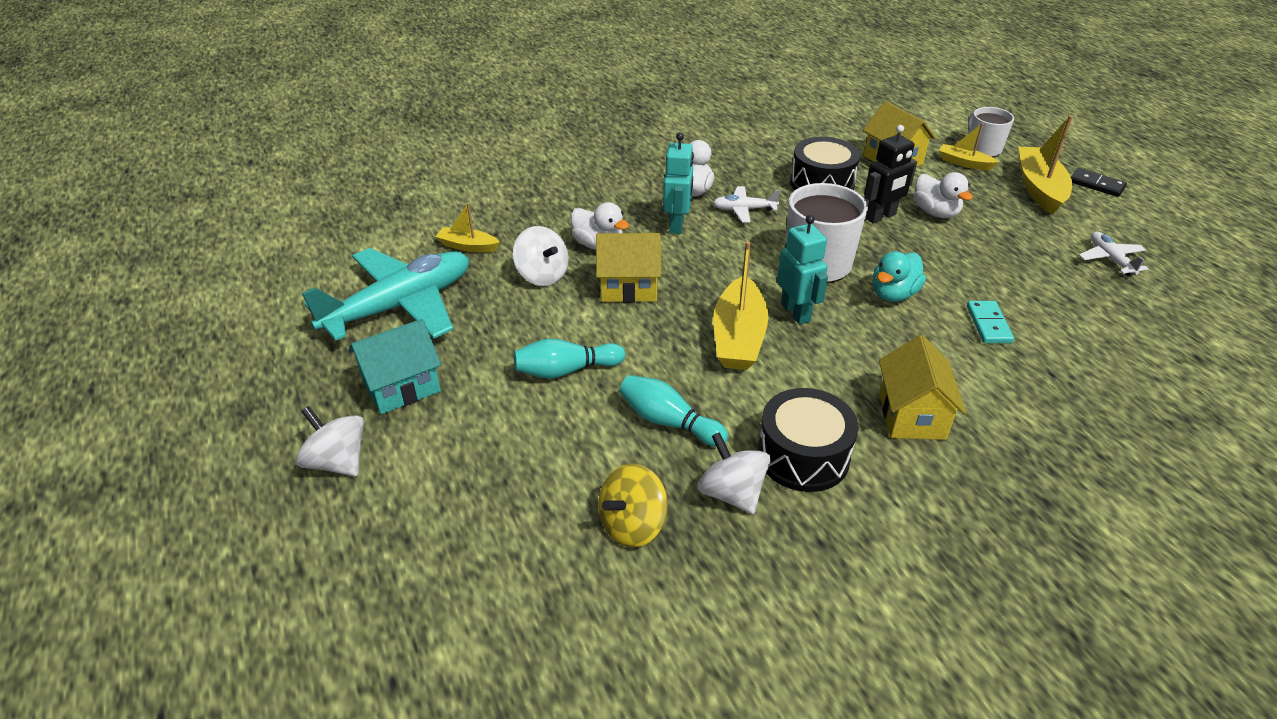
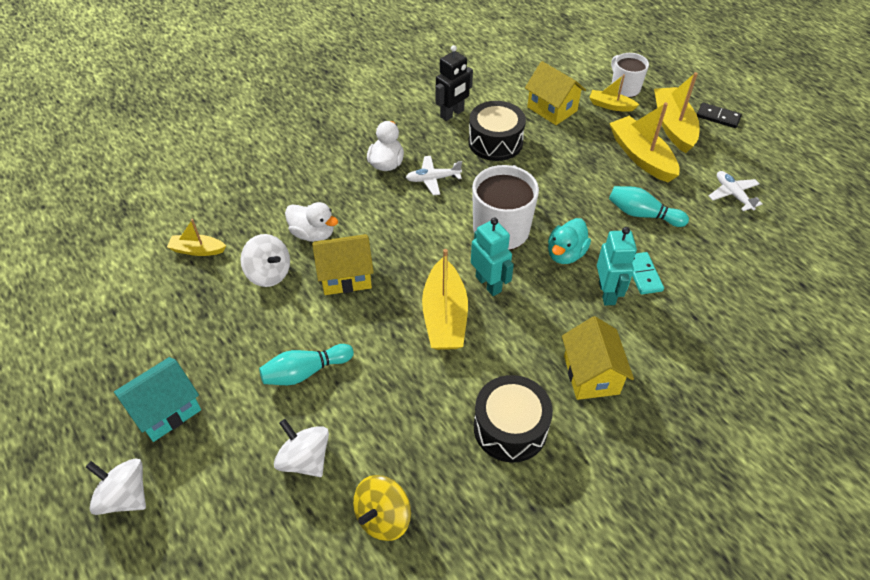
camera: 10 degrees left, 10 degrees up
turquoise plane [302,248,469,341] -> none
turquoise bowling pin [619,375,728,447] -> turquoise bowling pin moved to [609,186,689,227]
turquoise robot [663,133,694,234] -> turquoise robot moved to [597,227,637,305]
white spinning top [698,432,770,514] -> white spinning top moved to [274,419,329,477]
black robot [864,125,917,224] -> black robot moved to [435,45,473,121]
white duck [914,172,973,218] -> none
none -> yellow boat [609,102,680,182]

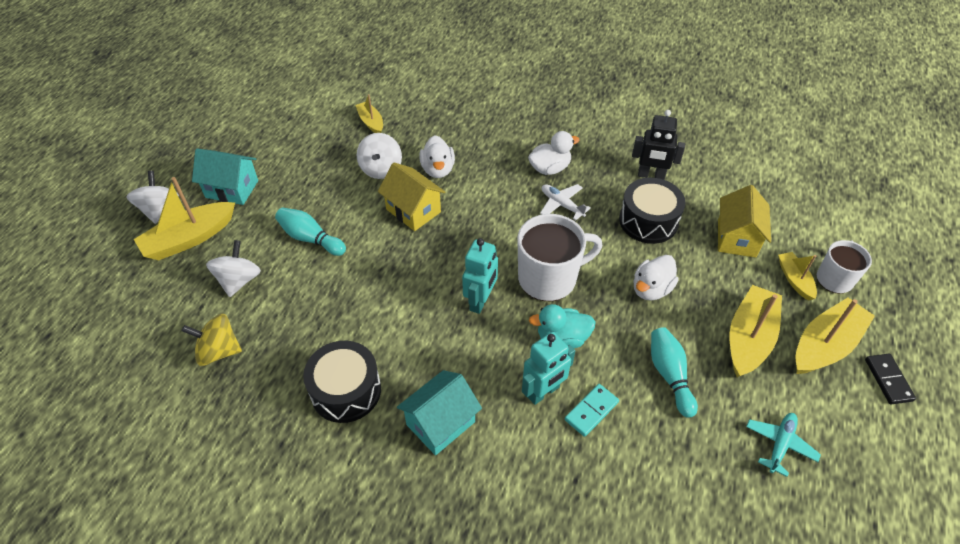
camera: 55 degrees right, 0 degrees up
yellow boat [422,249,468,350] -> yellow boat moved to [134,177,235,260]
yellow house [562,316,634,400] -> turquoise house [397,370,482,455]
white plane [709,171,763,211] -> turquoise plane [746,413,821,477]
none -> white duck [633,255,679,300]

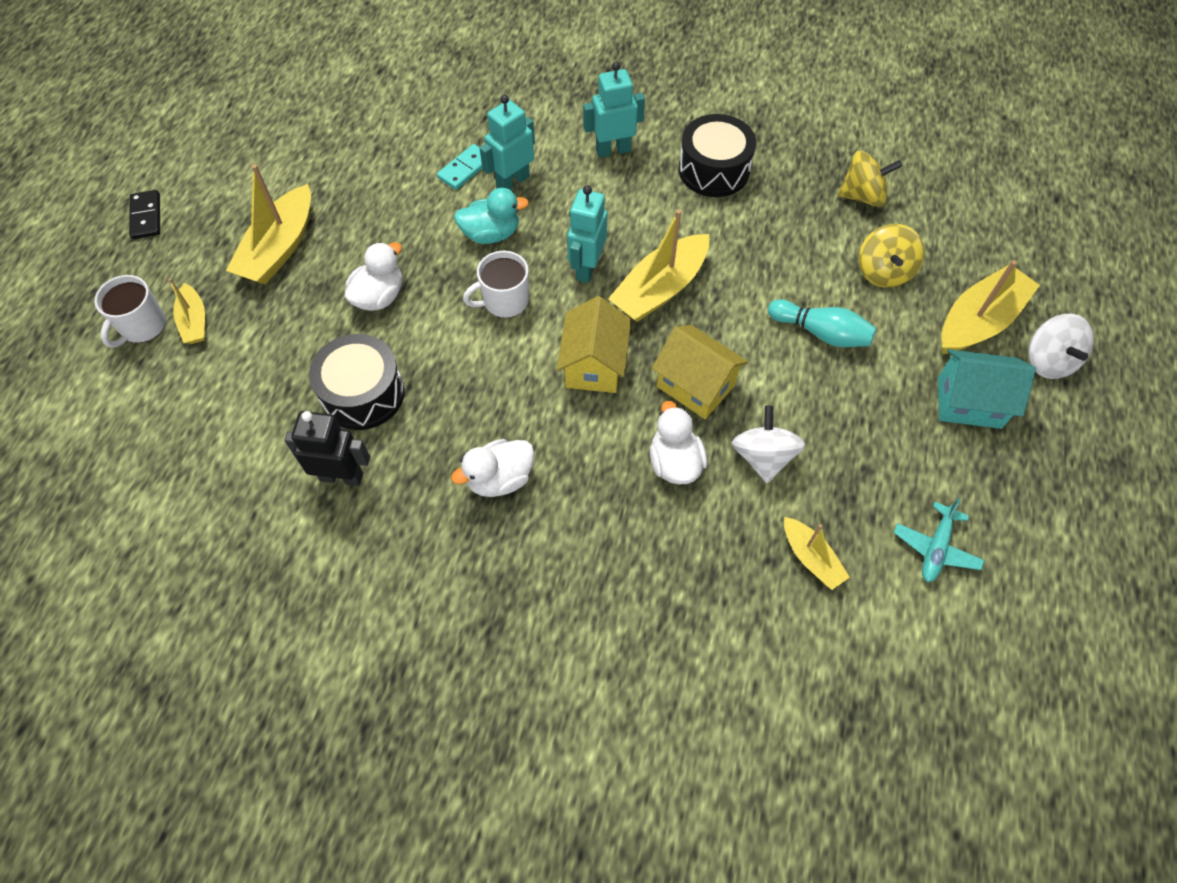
camera: 175 degrees right, 10 degrees up
white spinning top [206,240,261,297] -> yellow spinning top [859,224,924,288]
turquoise house [397,370,482,455] -> turquoise robot [583,62,645,158]
white mug [517,214,602,301] -> white mug [463,250,529,318], size x0.62
white plane [540,184,591,220] -> none
turquoise bowling pin [651,327,698,418] -> none
yellow house [718,185,771,258] -> yellow house moved to [557,296,631,393]
turquoise plane [746,413,821,477] -> turquoise plane moved to [894,498,984,582]
yellow boat [795,297,875,374] -> yellow boat moved to [608,209,709,322]

